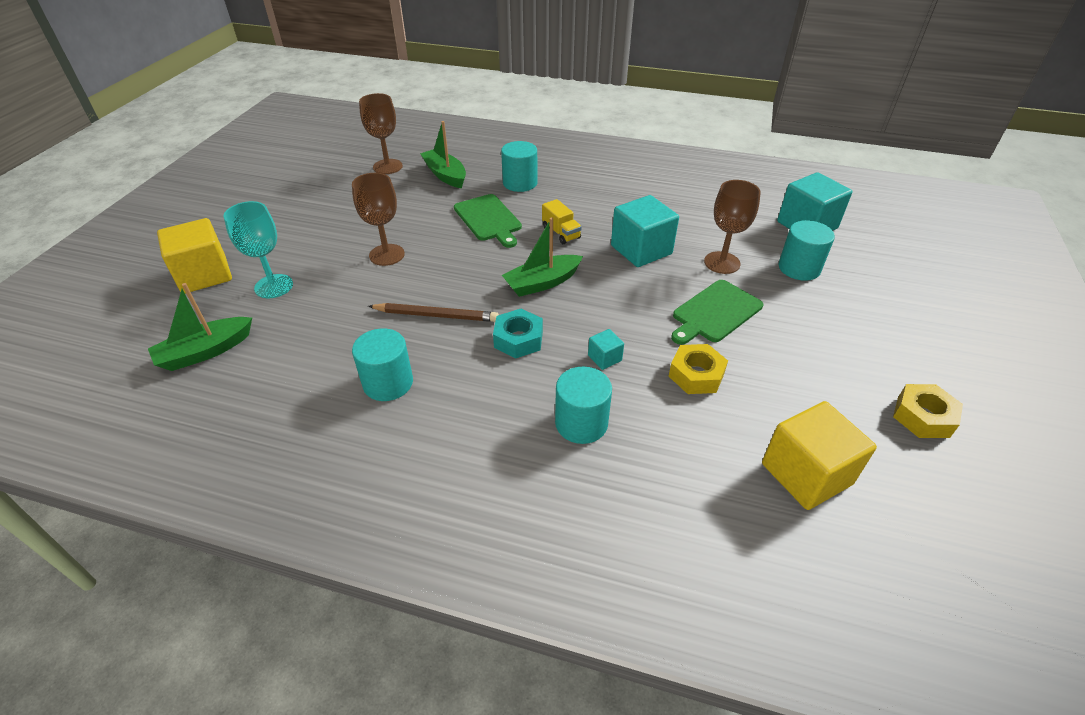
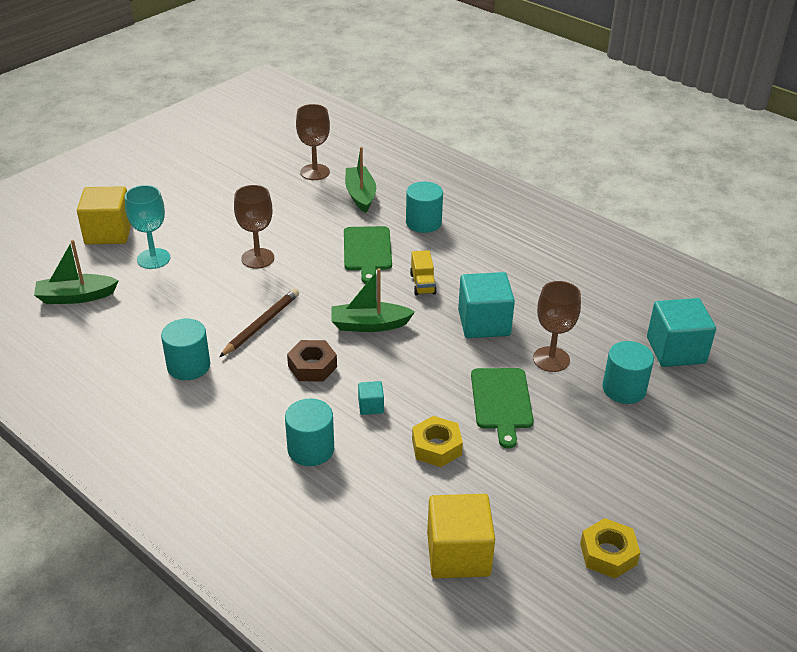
camera: 25 degrees right, 5 degrees down
brown pencil [368,303,499,322] -> brown pencil turned 90 degrees counterclockwise [220,289,299,357]
turquoise nut [493,309,543,358] -> brown nut [287,340,337,382]
green cutting board [671,280,763,345] -> green cutting board turned 75 degrees counterclockwise [471,368,534,449]

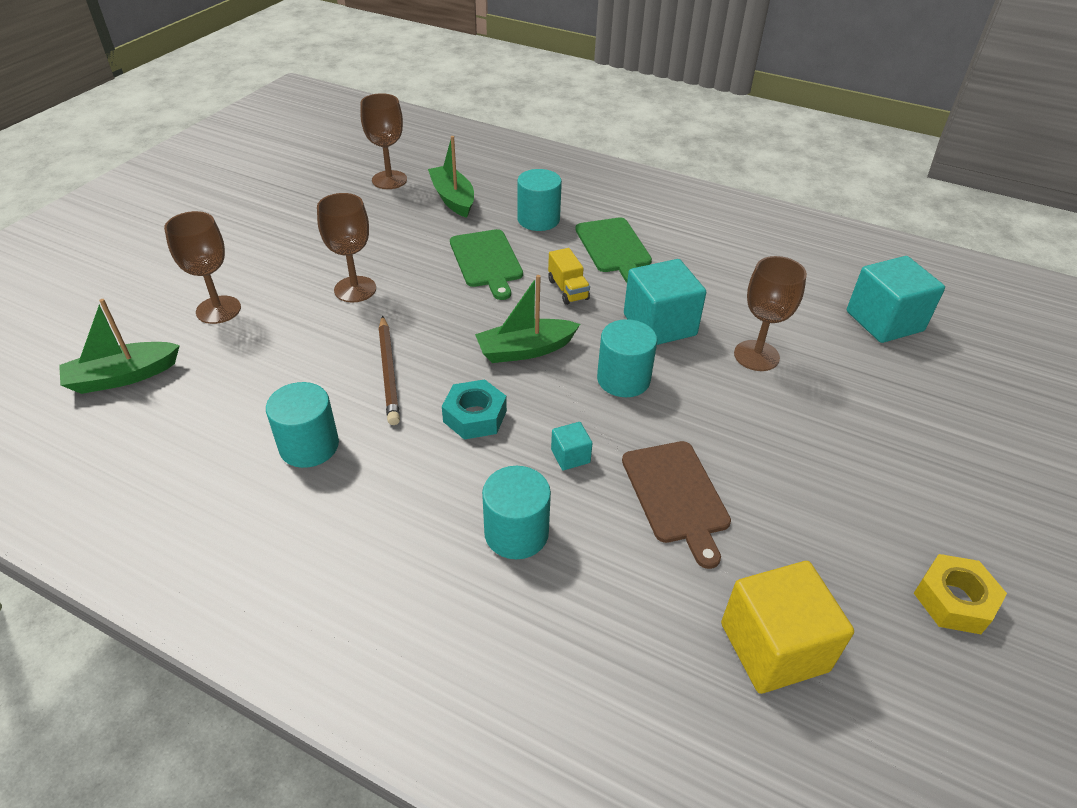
camera: 15 degrees left, 5 degrees up
yellow cube [77,186,131,244] -> none
turquoise goblet [125,185,170,269] -> brown goblet [164,211,241,324]
brown pencil [220,289,299,357] -> brown pencil turned 150 degrees clockwise [378,316,400,425]
brown nut [287,340,337,382] -> turquoise nut [442,379,507,440]
yellow nut [412,416,463,467] -> brown cutting board [622,441,731,569]
green cutting board [471,368,534,449] -> green cutting board moved to [575,217,652,282]
turquoise cylinder [602,341,654,404] -> turquoise cylinder moved to [597,319,657,397]

